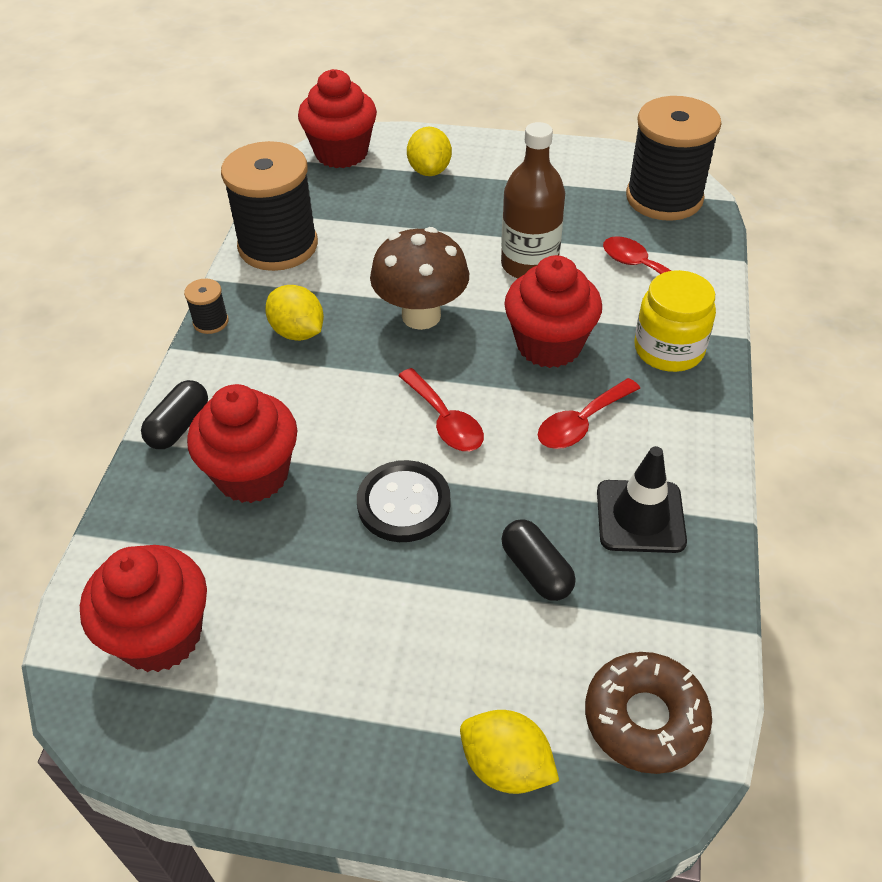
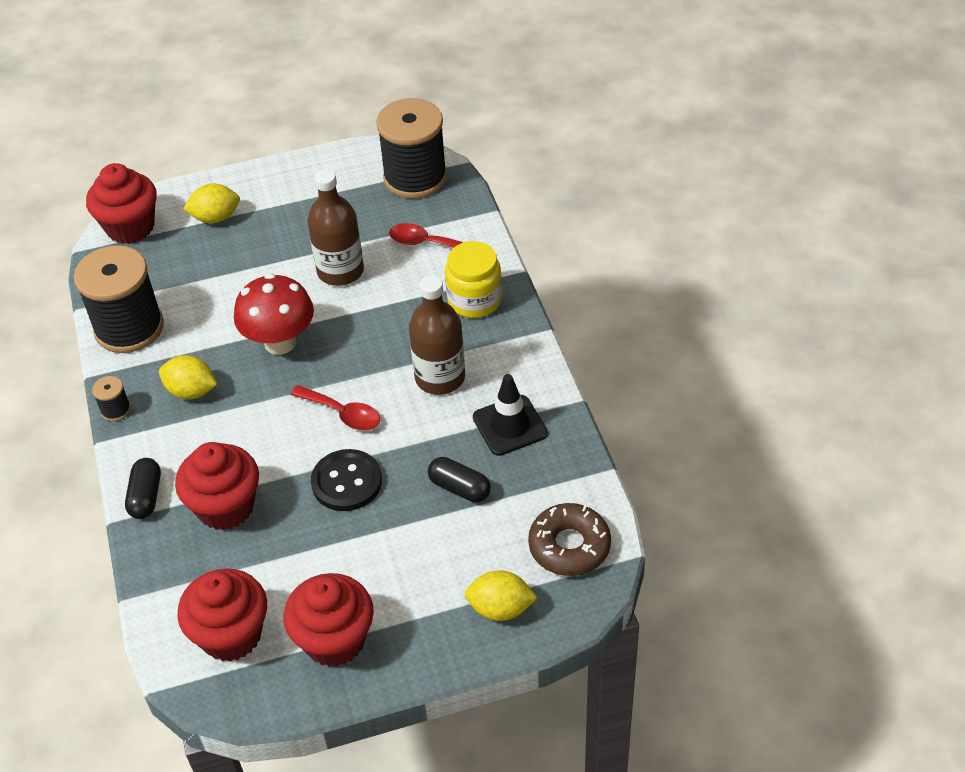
camera: 25 degrees left, 0 degrees up
brown mushroom [370,227,469,330] -> red mushroom [234,273,314,355]
yellow lemon [407,127,452,176] -> yellow lemon turned 75 degrees counterclockwise [183,184,240,223]
red cupcake [504,255,602,368] -> red cupcake moved to [283,573,374,667]
red spoon [538,378,640,449] -> brown bottle [409,275,465,395]

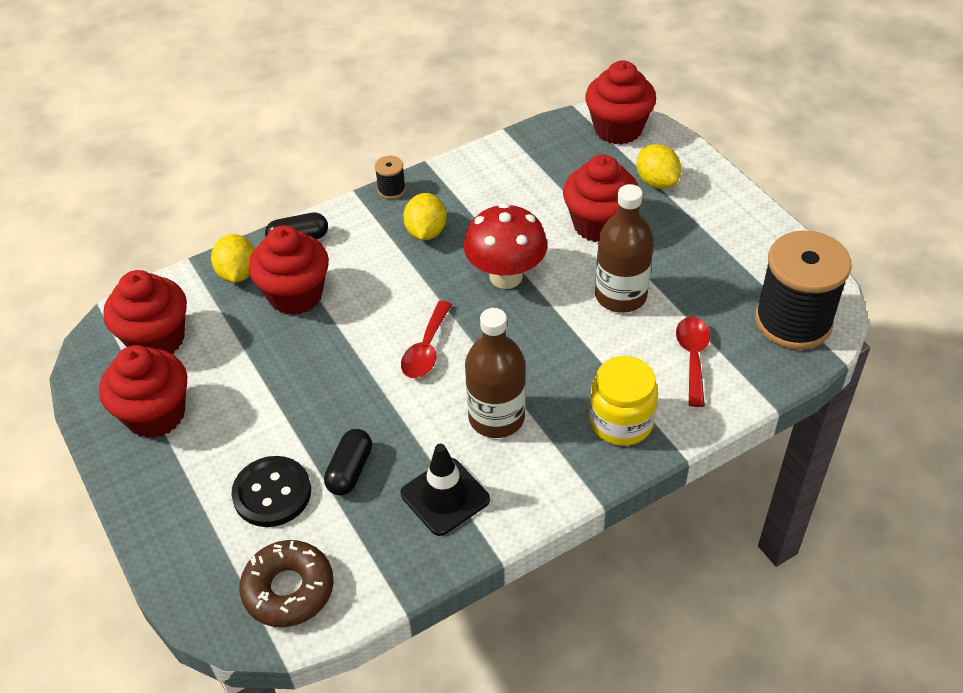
camera: 75 degrees right, 0 degrees up
black spool [74,245,164,353] -> none
black button [311,449,382,511] -> black button moved to [232,456,311,527]
yellow lemon [465,570,538,621] -> yellow lemon moved to [211,234,254,283]
none -> red cupcake [563,155,638,242]

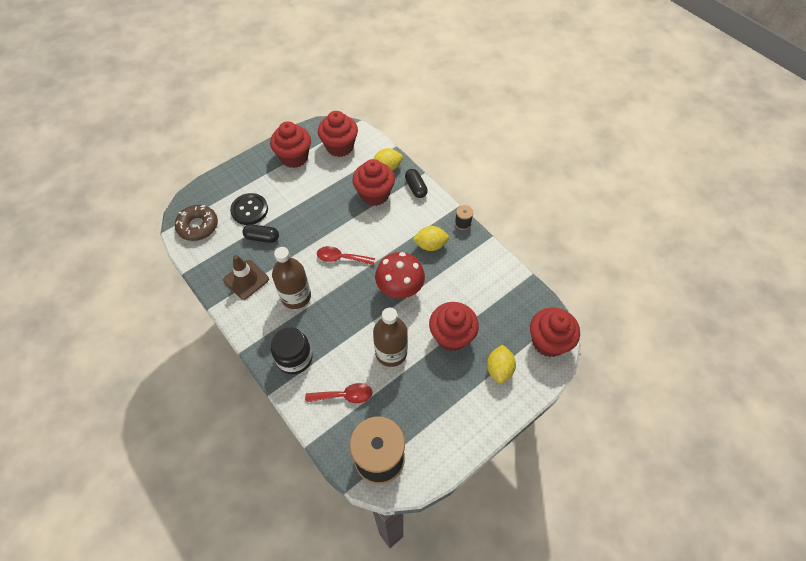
camera: 80 degrees right, 10 degrees up
black traffic cone [401,444,490,536] -> brown traffic cone [223,255,269,300]
yellow jar [589,356,658,446] -> black jar [271,327,312,374]
yellow lemon [637,144,681,189] -> yellow lemon turned 45 degrees counterclockwise [487,345,516,383]

